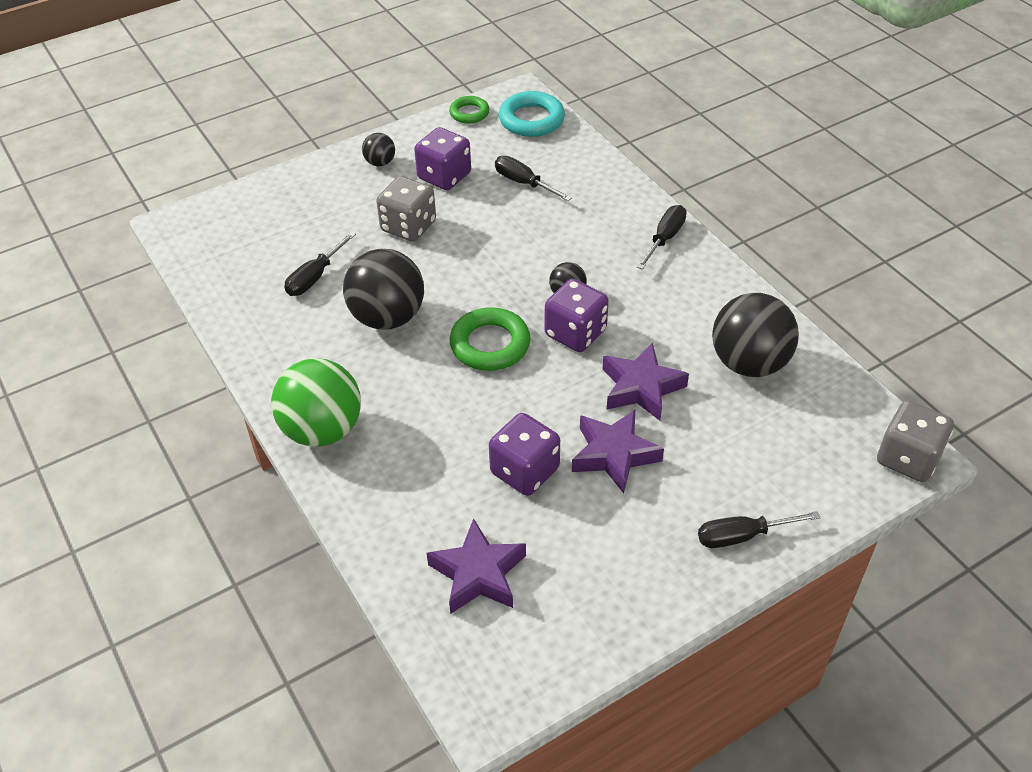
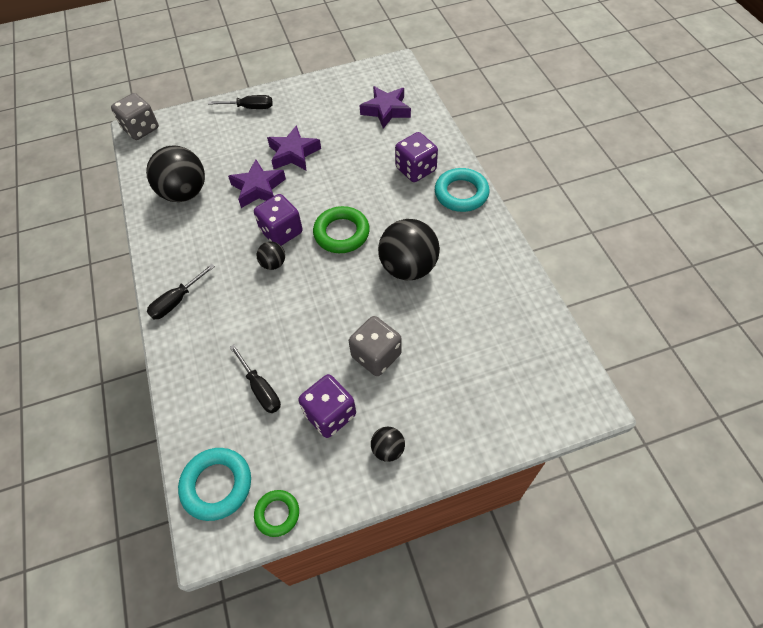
camera: 165 degrees left, 10 degrees up
green ball [271,358,361,447] -> turquoise ring [435,168,489,212]
black screwdriver [284,232,356,296] -> none
purple dice [489,413,560,496] -> purple dice moved to [395,132,438,182]

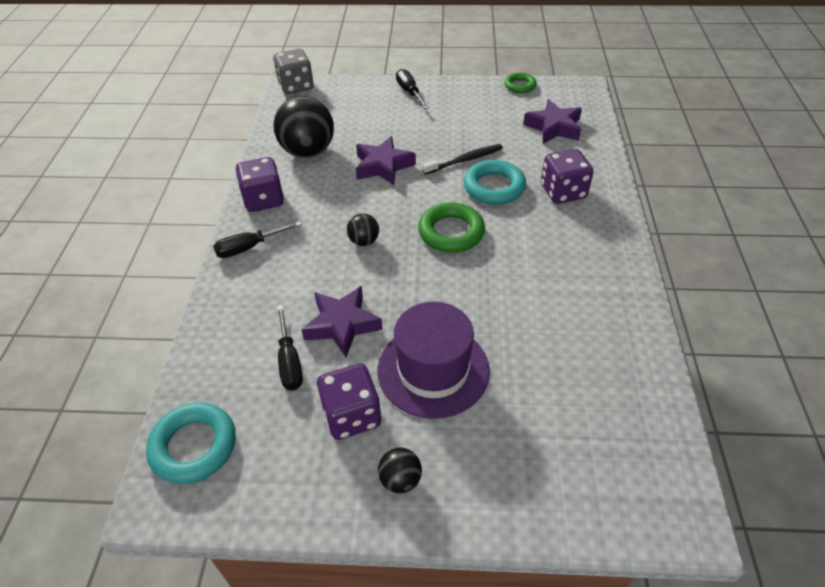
camera: 20 degrees right, 10 degrees down
black screwdriver [208,95,273,109] -> black screwdriver turned 135 degrees counterclockwise [396,69,429,109]
purple dice [254,194,303,246] -> purple dice moved to [236,157,284,212]
green ring [254,490,299,537] -> green ring moved to [504,73,537,93]
purple star [267,125,321,171] -> purple star moved to [301,286,383,357]
grey dice [349,316,402,376] -> purple hat [377,302,490,419]
black ball [378,219,440,280] -> none
turquoise ring [435,168,489,212] -> turquoise ring moved to [464,160,526,205]
none -> black toothbrush [423,144,503,175]

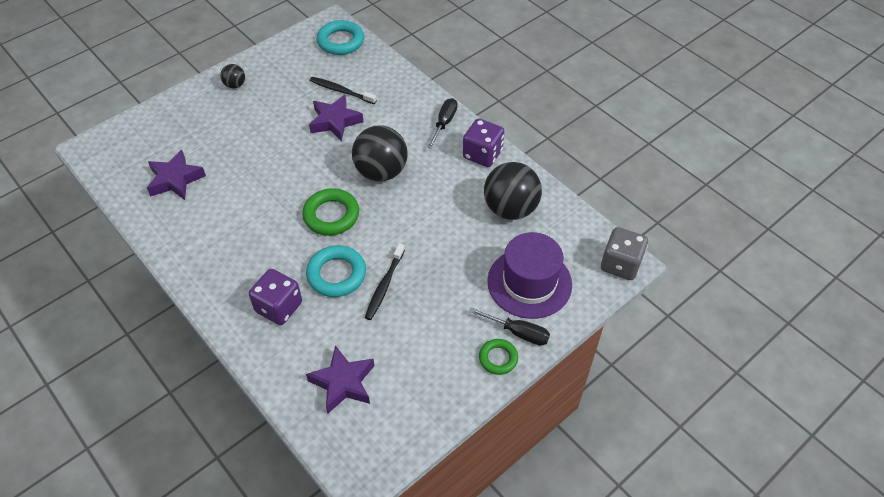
camera: 135 degrees right, 5 degrees up
black screwdriver [277,305,303,390] -> black toothbrush [310,77,377,104]
purple dice [317,363,381,440] -> none
black ball [347,213,379,246] -> black ball [352,125,408,182], size x2.09
purple star [356,136,416,185] -> purple star moved to [147,150,206,200]
purple hat [377,302,490,419] -> purple hat moved to [488,232,572,319]
green ring [504,73,537,93] -> green ring moved to [479,339,518,375]

